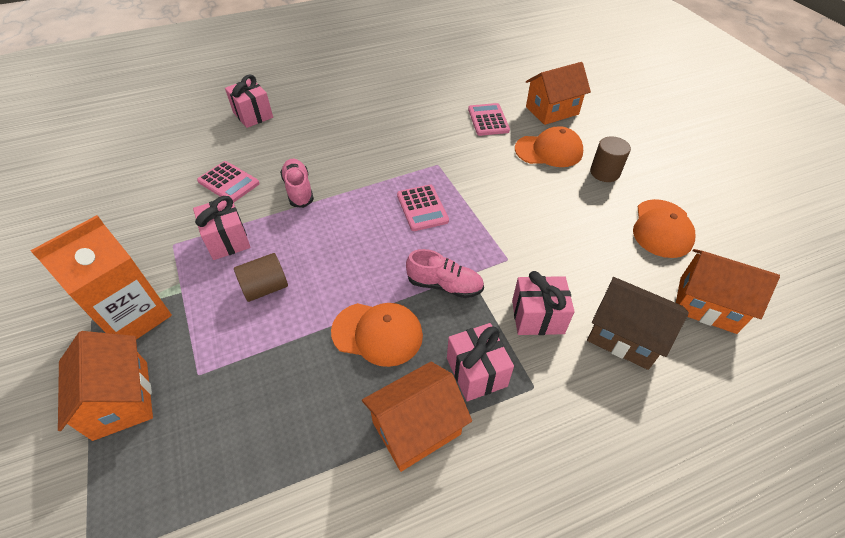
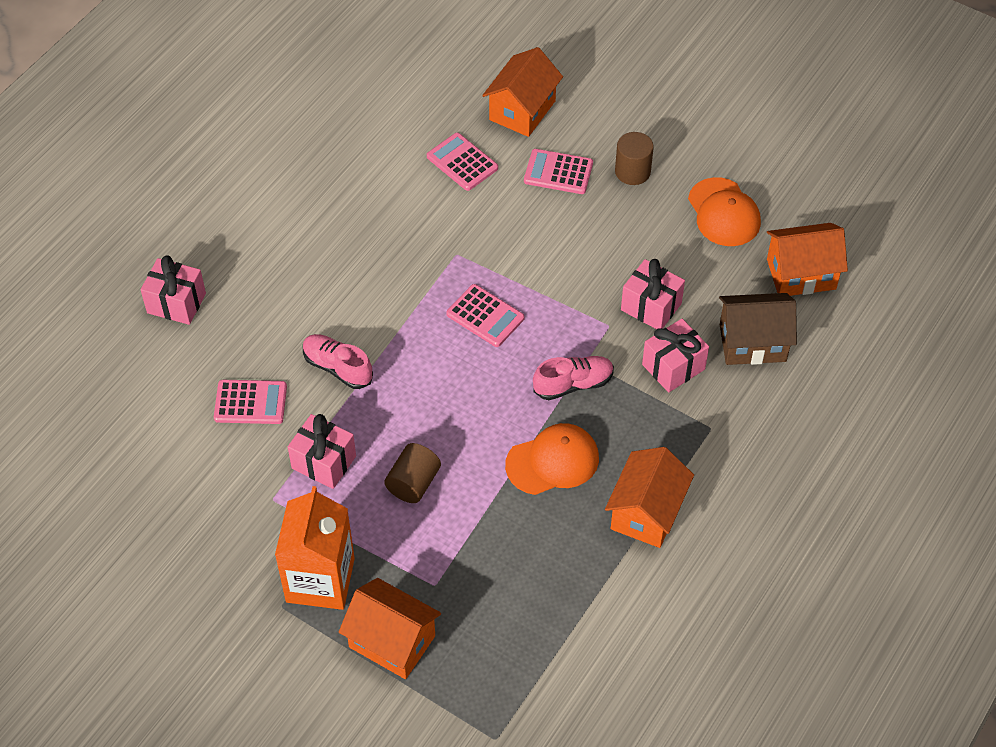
camera: 35 degrees left, 5 degrees up
pink gift [447,323,514,401] -> pink gift moved to [621,259,685,329]
orange cap [515,126,583,167] -> pink calculator [524,149,593,194]

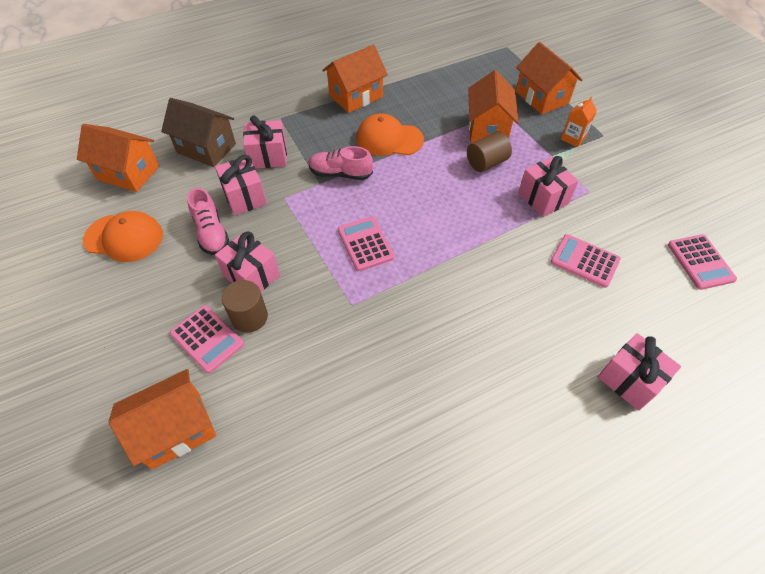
camera: 150 degrees left, 0 degrees up
orange carton [275,486,355,610] -> orange carton [561,96,597,147], size x0.47
pink shoe [303,334,373,389] -> pink shoe moved to [187,188,229,255]
pink calculator [427,133,498,191] -> pink calculator moved to [668,234,737,290]
brown cylinder [615,132,654,185] -> brown cylinder moved to [222,280,268,333]
orange cap [688,177,761,246] -> orange cap turned 90 degrees clockwise [83,211,163,262]
none -> pink gift [215,231,280,292]
none -> orange house [468,70,519,143]

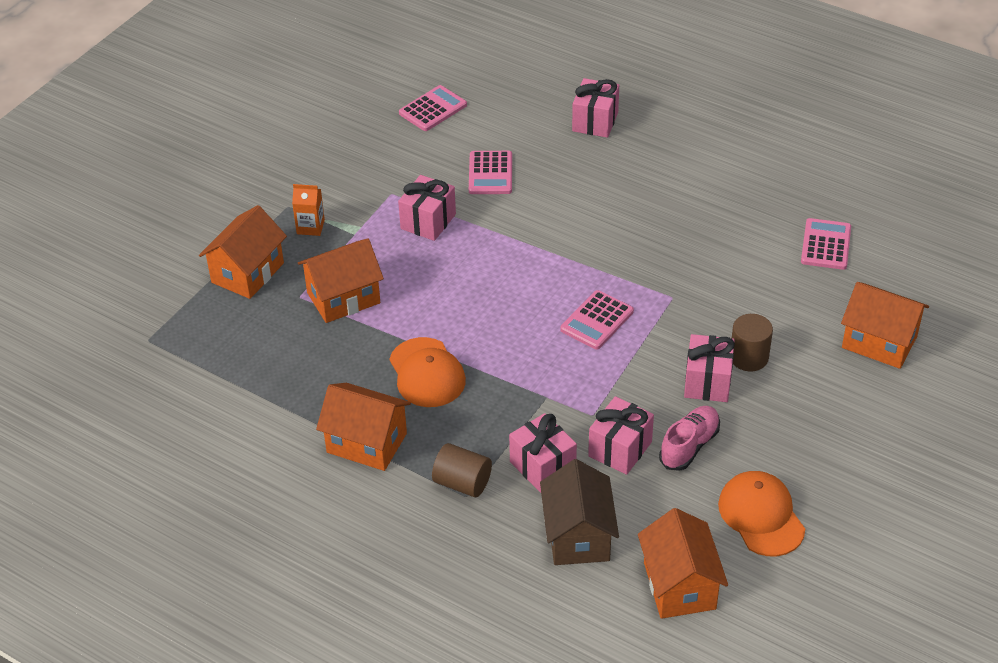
camera: 120 degrees left, 10 degrees down
pink calculator [170,305,244,374] -> pink calculator moved to [801,218,851,270]
pink shoe [308,146,373,180] -> none
brown cylinder [467,131,512,172] -> brown cylinder moved to [432,443,492,497]

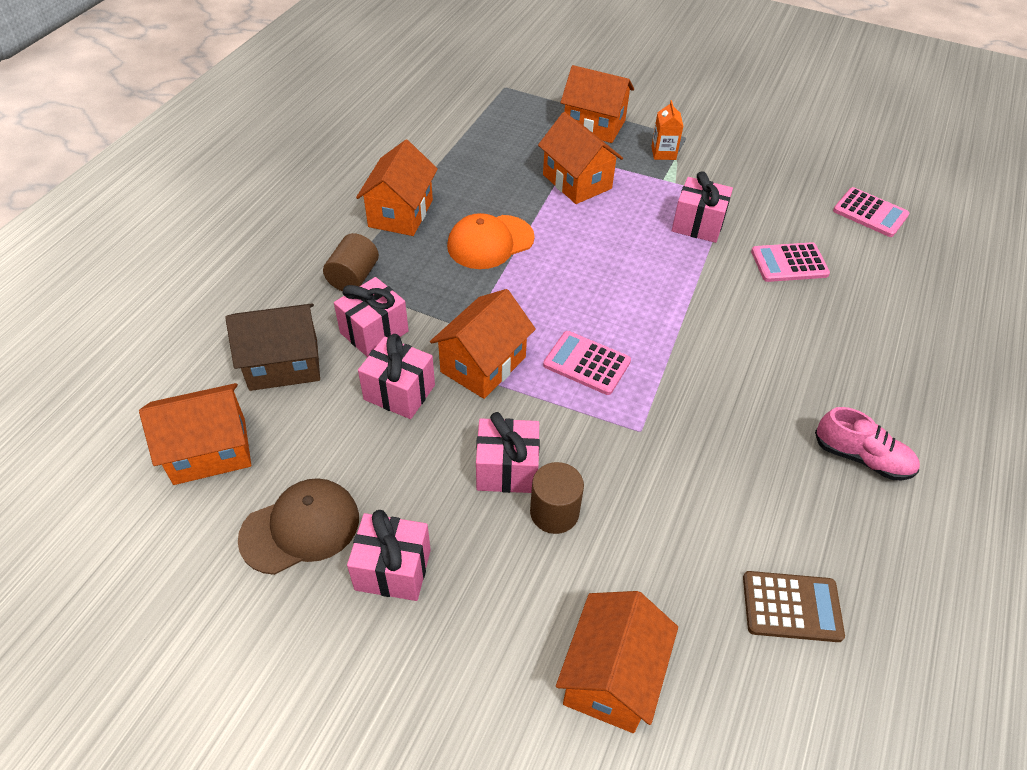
camera: 80 degrees right, 5 degrees up
pink gift [572,78,619,138] -> pink gift moved to [347,510,431,601]
pink shoe [659,406,720,471] -> pink shoe moved to [815,407,920,480]
orange cap [718,471,805,556] -> brown cap [238,478,359,575]
pink calculator [801,218,851,270] -> brown calculator [743,571,845,642]
none -> orange house [430,289,536,399]

